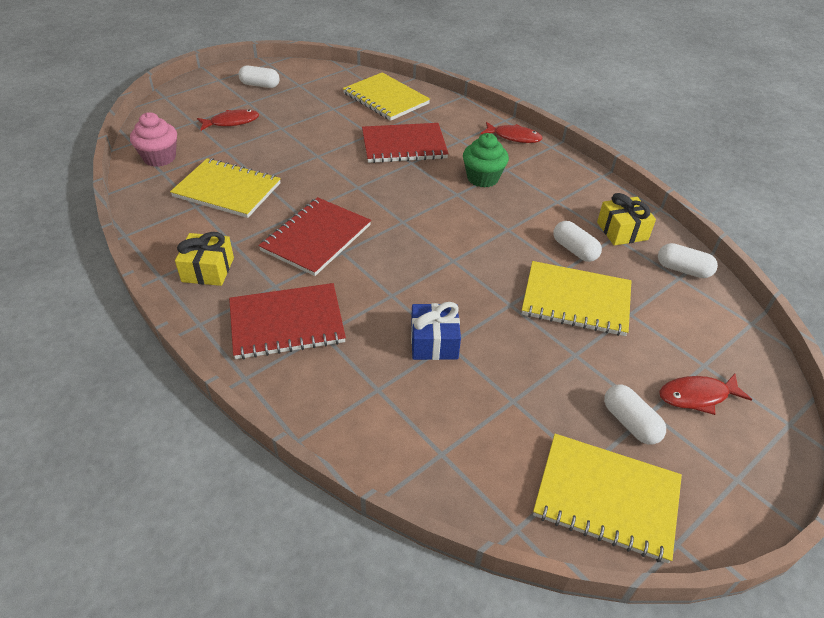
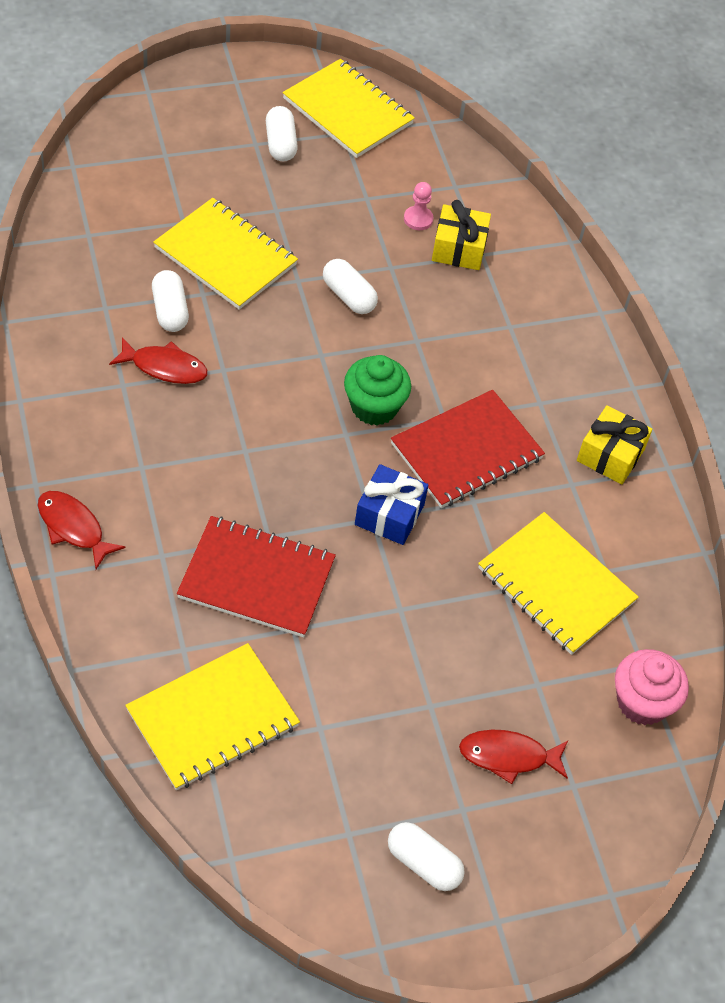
camera: 160 degrees left, 10 degrees up
red notebook [229,283,346,360] -> none
yellow notebook [343,73,430,121] -> yellow notebook turned 75 degrees clockwise [125,643,300,790]
blue gift [411,302,461,360] -> blue gift moved to [355,464,428,545]
green cupcake [463,133,509,188] -> green cupcake moved to [344,355,411,425]
yellow gift [597,193,656,246] -> yellow gift moved to [432,200,491,270]
white capsule [658,243,718,278] -> white capsule moved to [323,259,378,314]
red fish [659,374,752,415] -> red fish moved to [109,337,208,384]
none -> pink pawn [404,182,433,230]

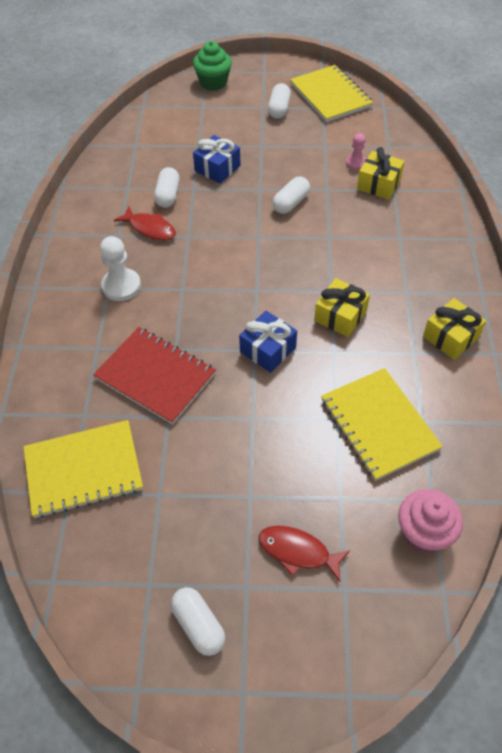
camera: 25 degrees right, 0 degrees up
red fish [38,491,126,569] -> none
yellow notebook [153,198,298,310] -> blue gift [193,135,241,184]
white capsule [323,259,378,314] -> white capsule turned 60 degrees clockwise [272,177,310,214]
green cupcake [344,355,411,425] -> green cupcake moved to [193,41,232,91]
red notebook [391,390,545,508] -> yellow gift [314,278,370,337]
none -> white pawn [100,236,141,301]

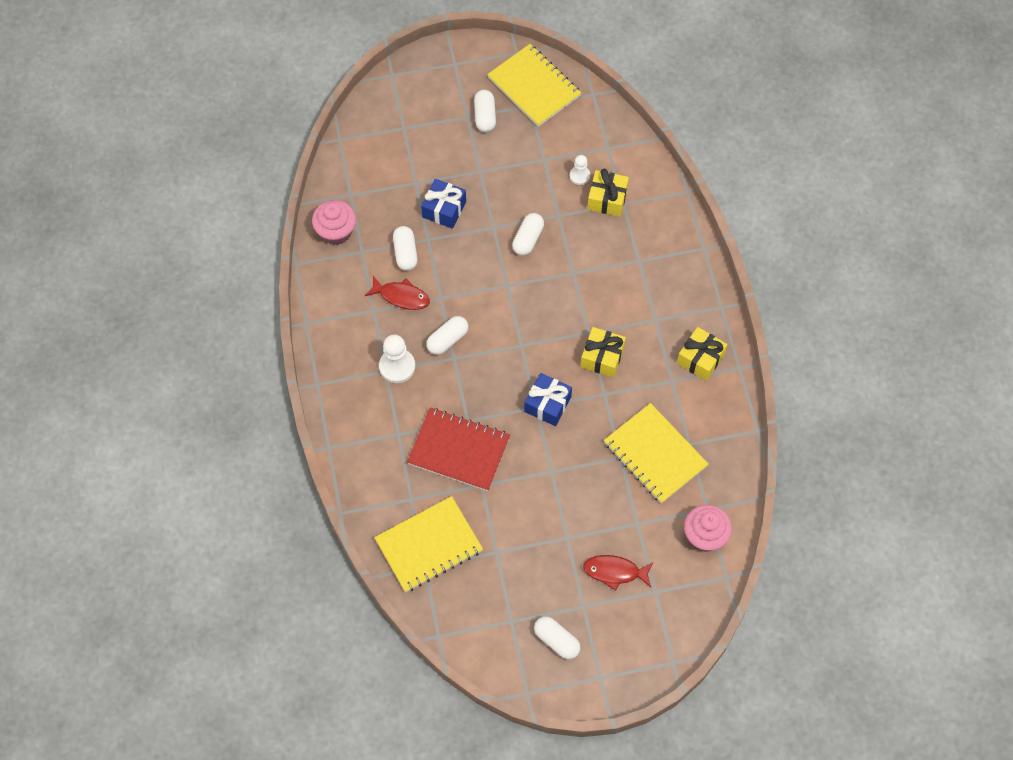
camera: 15 degrees left, 10 degrees up
green cupcake [193,41,232,91] -> none
pink pawn [346,133,366,170] -> white pawn [570,155,590,185]
none -> pink cupcake [312,200,356,245]
none -> white capsule [426,316,468,355]

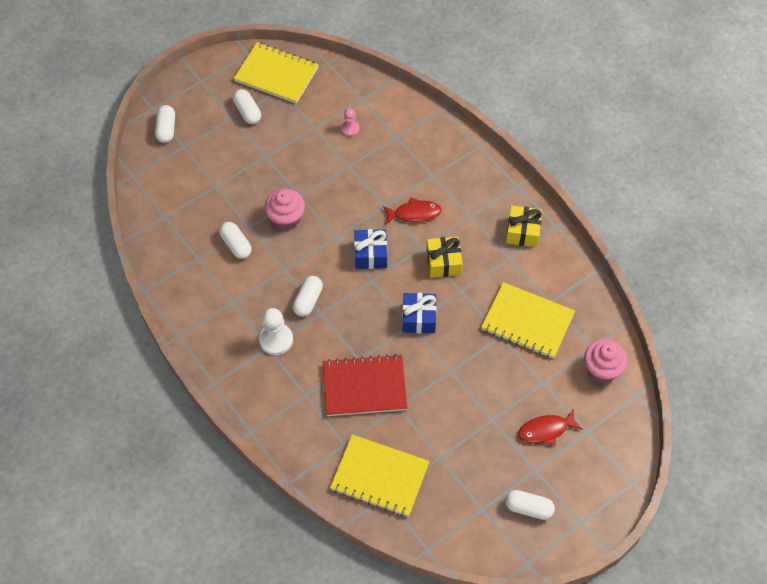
camera: 25 degrees left, 5 degrees down
pink cupcake [312,200,356,245] -> pink cupcake moved to [264,189,305,230]
red fish [365,276,430,310] -> red fish moved to [383,197,442,225]
yellow notebook [374,496,483,592] -> yellow notebook turned 75 degrees clockwise [330,434,430,517]
blue gift [421,179,466,229] -> blue gift moved to [354,229,387,269]
white capsule [512,213,544,256] -> white capsule moved to [155,105,175,143]
white pawn [570,155,590,185] -> pink pawn [341,108,360,137]
yellow gift [587,169,629,216] -> none

